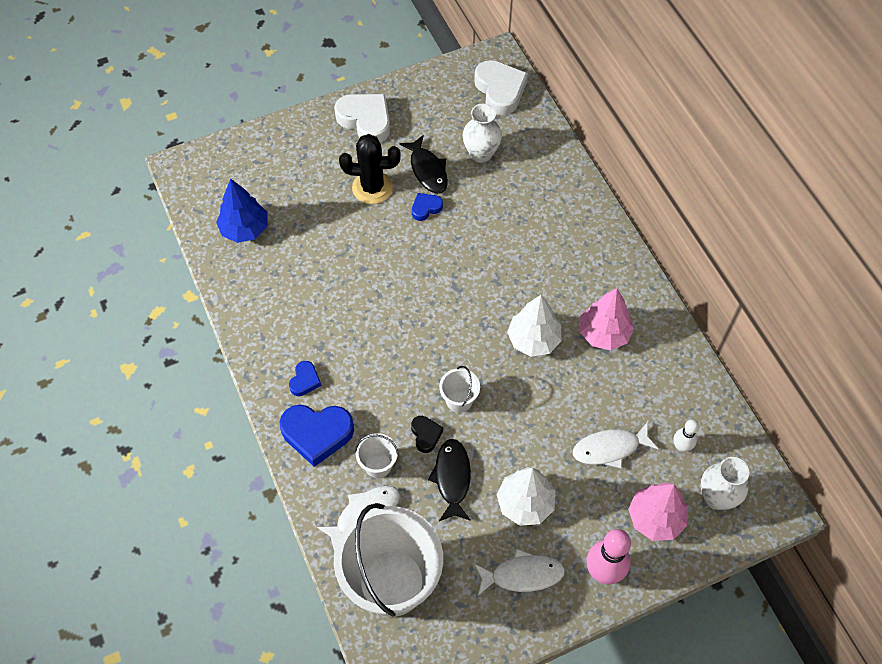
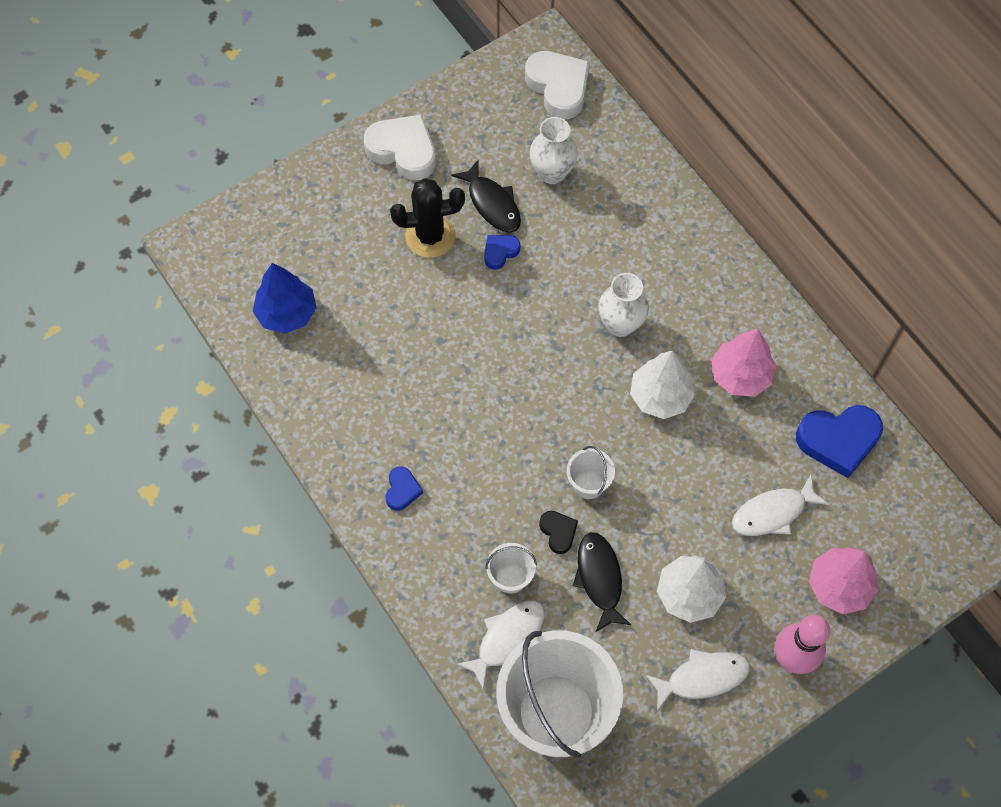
camera: 10 degrees left, 5 degrees up
blue heart [280,405,354,467] -> blue heart moved to [796,405,883,478]
white bowling pin [673,419,699,452] -> none
white vase [700,457,749,510] -> white vase moved to [598,273,649,337]

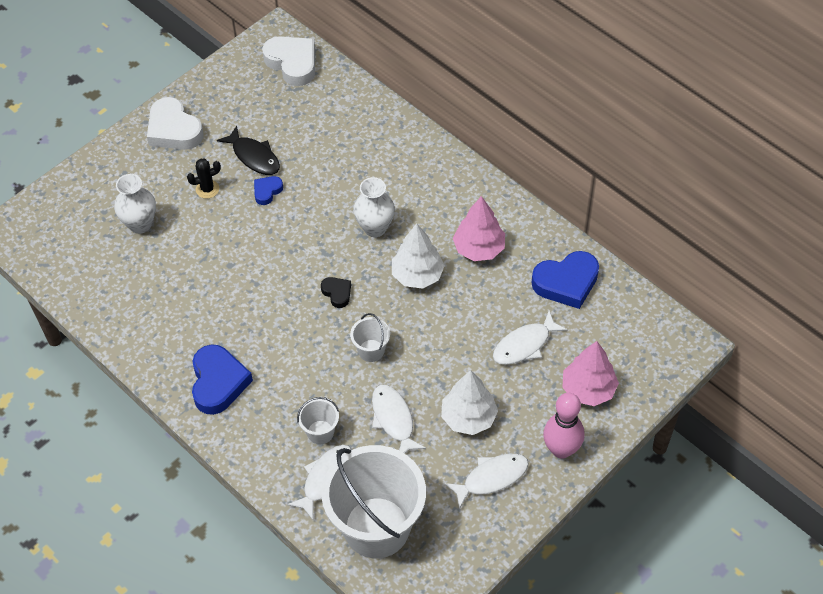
camera: 10 degrees left, 10 degrees down
blue tree [253,263,316,334] -> none
white heart [364,114,436,180] -> white heart turned 150 degrees counterclockwise [147,97,204,150]
blue heart [385,466,423,511] -> blue heart [192,344,253,415], size x1.95
black cactus [390,178,465,258] -> black cactus [187,158,221,199], size x0.57
white vase [529,117,578,184] -> white vase moved to [114,174,156,234]
black heart [539,511,578,554] -> black heart moved to [321,277,351,308]
black fish [573,532,631,633] -> white fish [372,384,426,454]

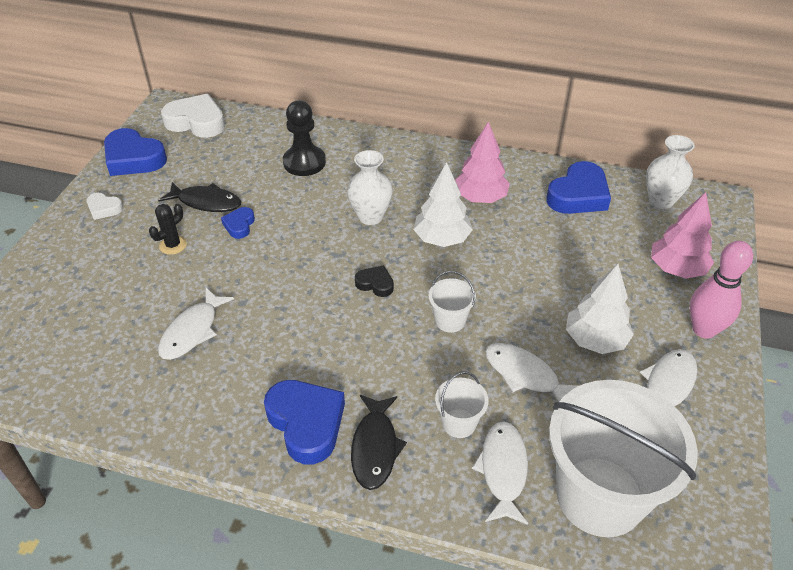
camera: 30 degrees left, 10 degrees down
white vase [114,174,156,234] -> white vase moved to [646,135,695,209]
white heart [147,97,204,150] -> white heart [86,193,123,220], size x0.51
white fish [493,311,568,365] -> white fish moved to [158,288,234,360]
none -> blue heart [104,128,167,176]
none -> black pawn [283,100,326,176]
none -> black fish [351,395,407,490]

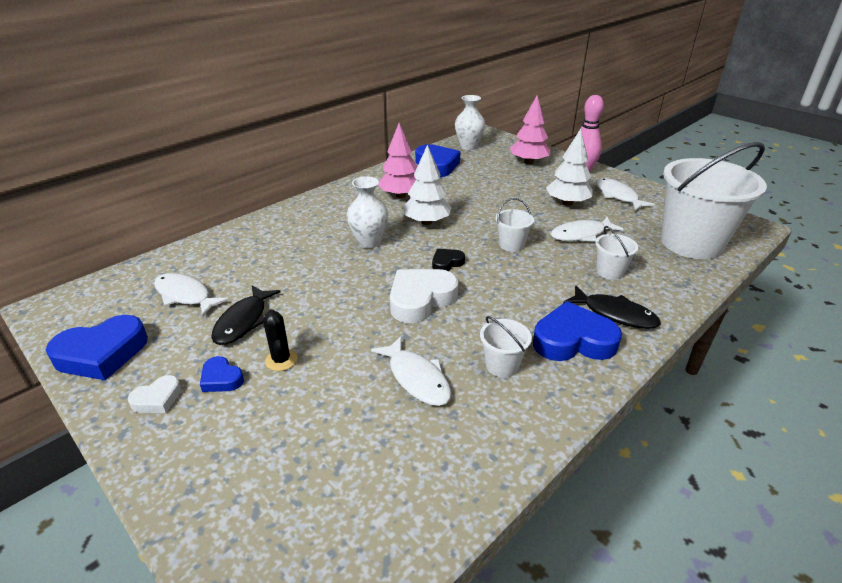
camera: 60 degrees left, 10 degrees down
black fish [158,182,241,212] -> black fish turned 150 degrees clockwise [211,285,280,345]
white heart [161,94,225,138] -> white heart moved to [390,269,459,323]
blue heart [221,207,255,239] -> blue heart moved to [200,356,244,392]
black pawn [283,100,326,176] -> none
white fish [472,421,528,525] -> white fish moved to [154,273,229,316]
none -> white bucket [480,316,532,377]

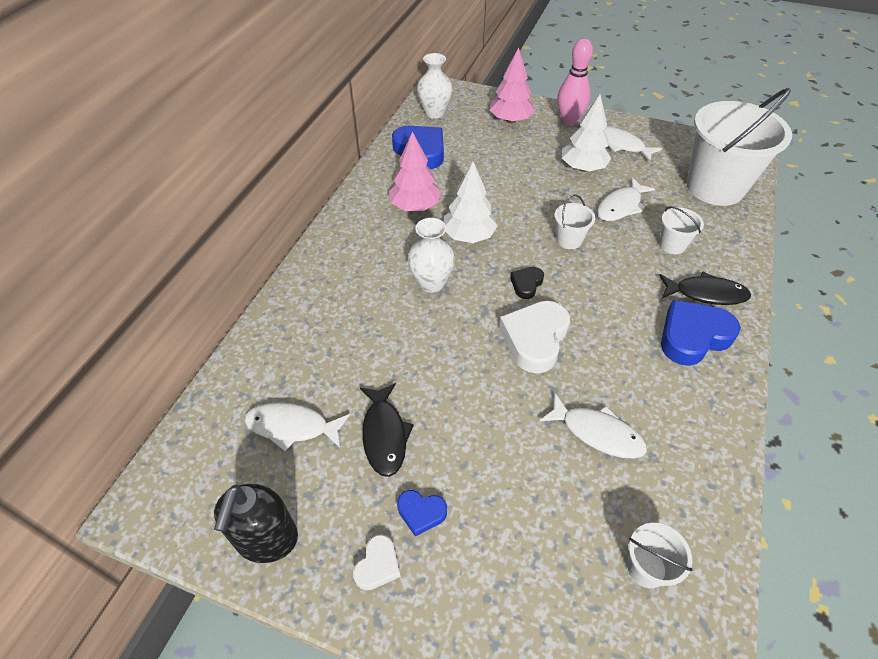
camera: 25 degrees left, 15 degrees up
blue heart [46,315,148,380] -> black soap dispenser [214,484,298,563]
black cactus [263,309,297,371] -> none
white bucket [480,316,532,377] -> white bucket moved to [627,523,693,588]

